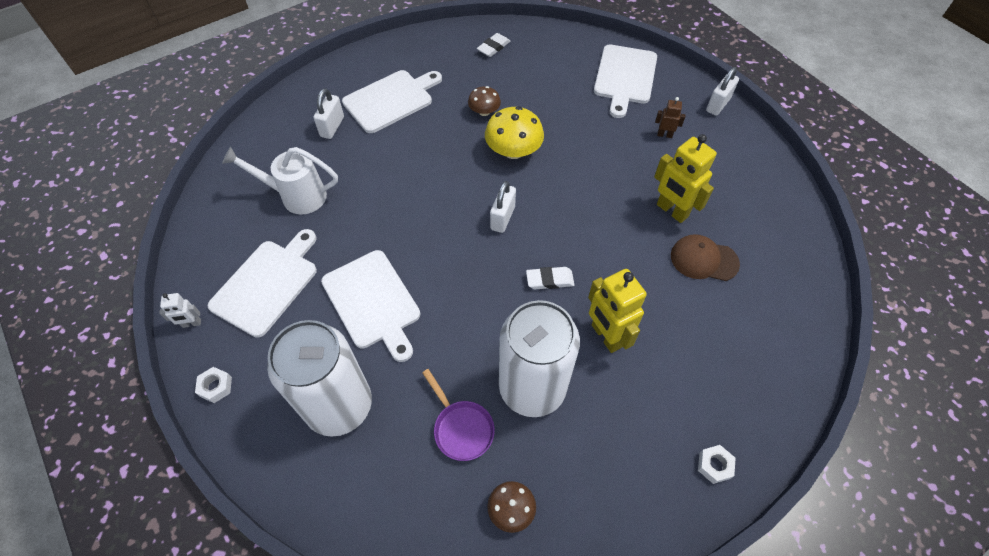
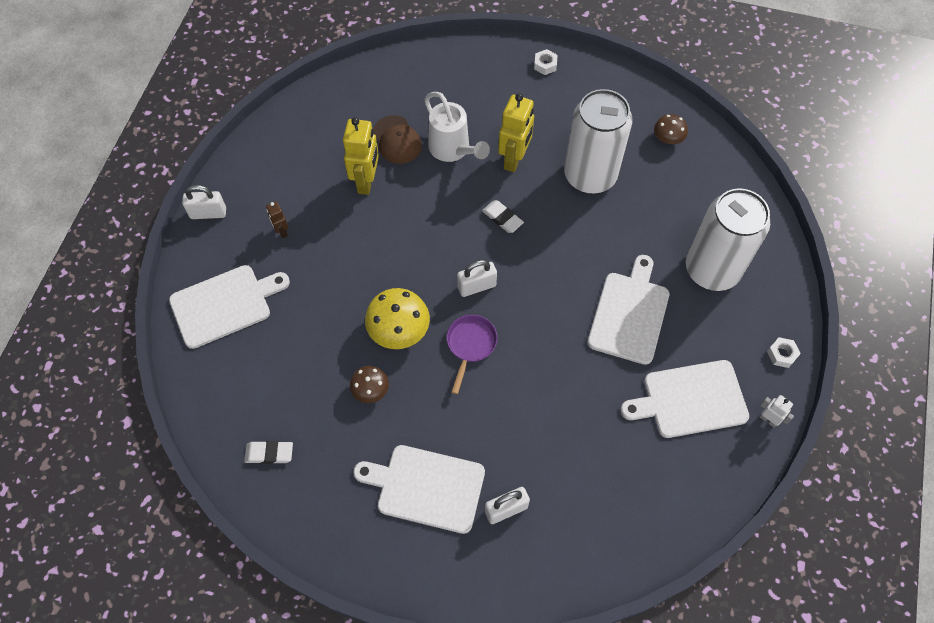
camera: 130 degrees left, 5 degrees up
white watering can [222,147,338,214] -> white watering can moved to [424,92,490,162]
purple pan [422,369,495,461] -> purple pan moved to [447,315,497,394]

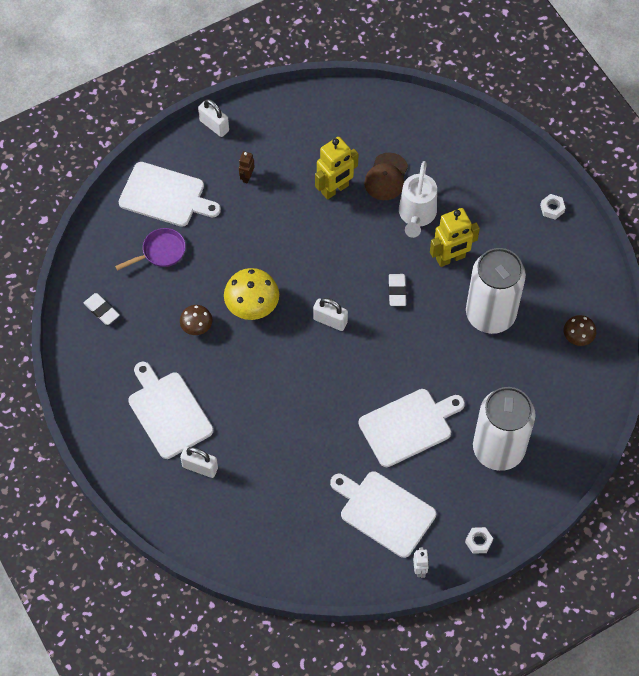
camera: 45 degrees right, 0 degrees up
purple pan [447,315,497,394] -> purple pan moved to [115,228,186,271]

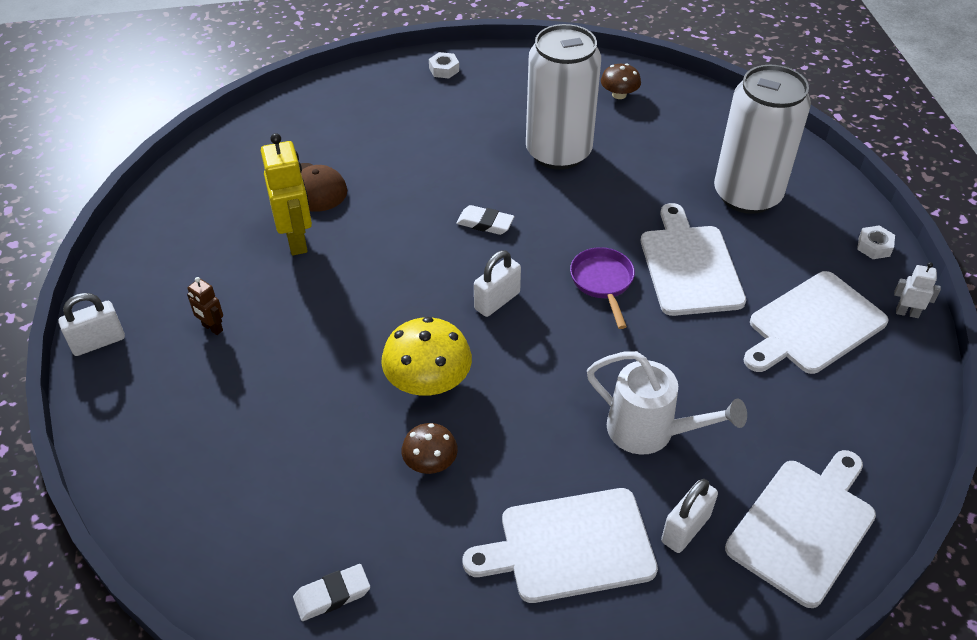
camera: 70 degrees left, 15 degrees down
purple pan [115,228,186,271] -> purple pan moved to [570,247,635,329]
white cutting board [119,162,221,227] -> white cutting board moved to [725,450,876,608]
white watering can [399,161,437,238] -> white watering can moved to [587,351,747,455]
yellow robot [430,208,480,267] -> none

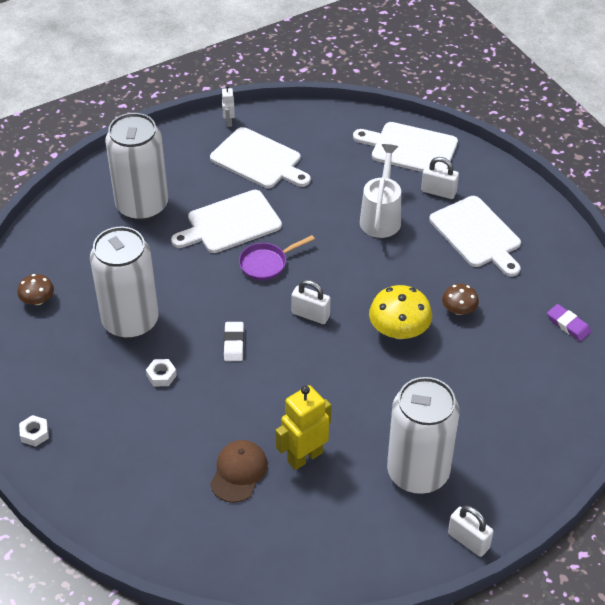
camera: 110 degrees left, 0 degrees up
brown robot [187,277,223,335] -> white can [387,377,459,494]
white eraser [293,564,370,621] -> purple eraser [547,304,591,341]
white nut [857,225,895,259] -> white nut moved to [146,359,177,387]

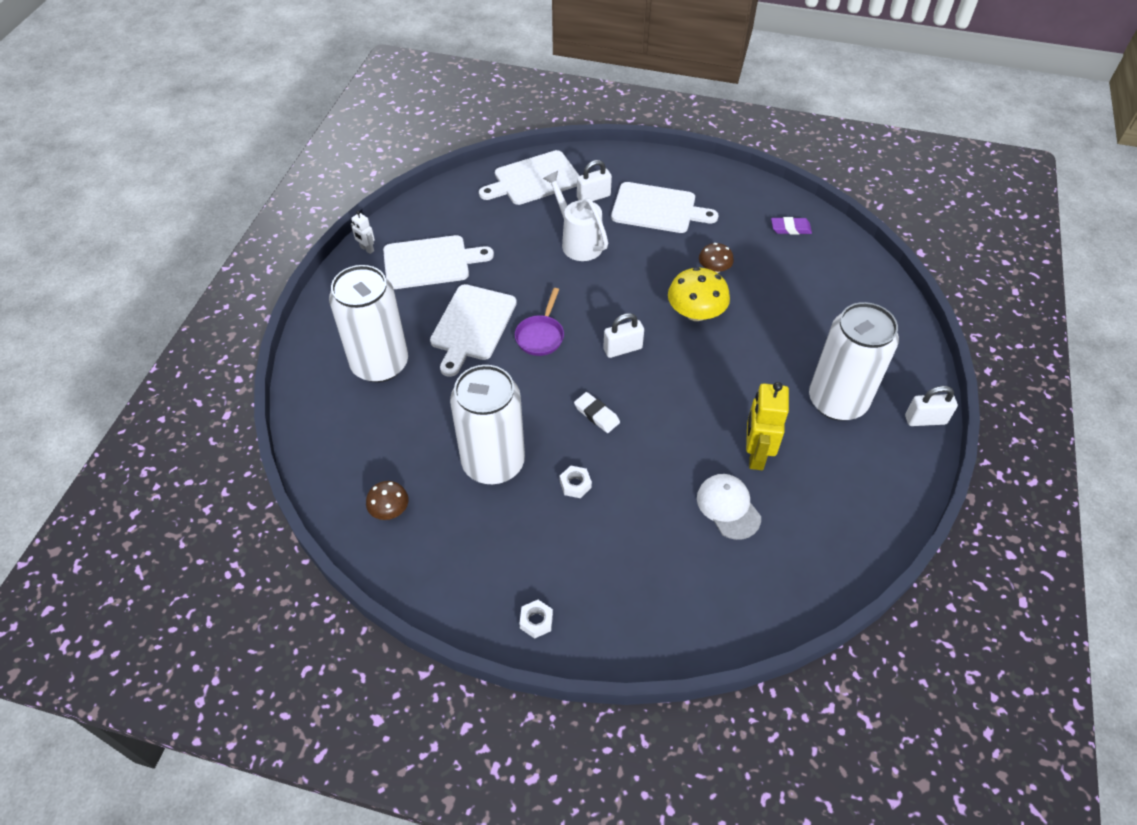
camera: 45 degrees left, 5 degrees up
brown cap [210,440,268,503] -> white cap [697,474,761,540]

